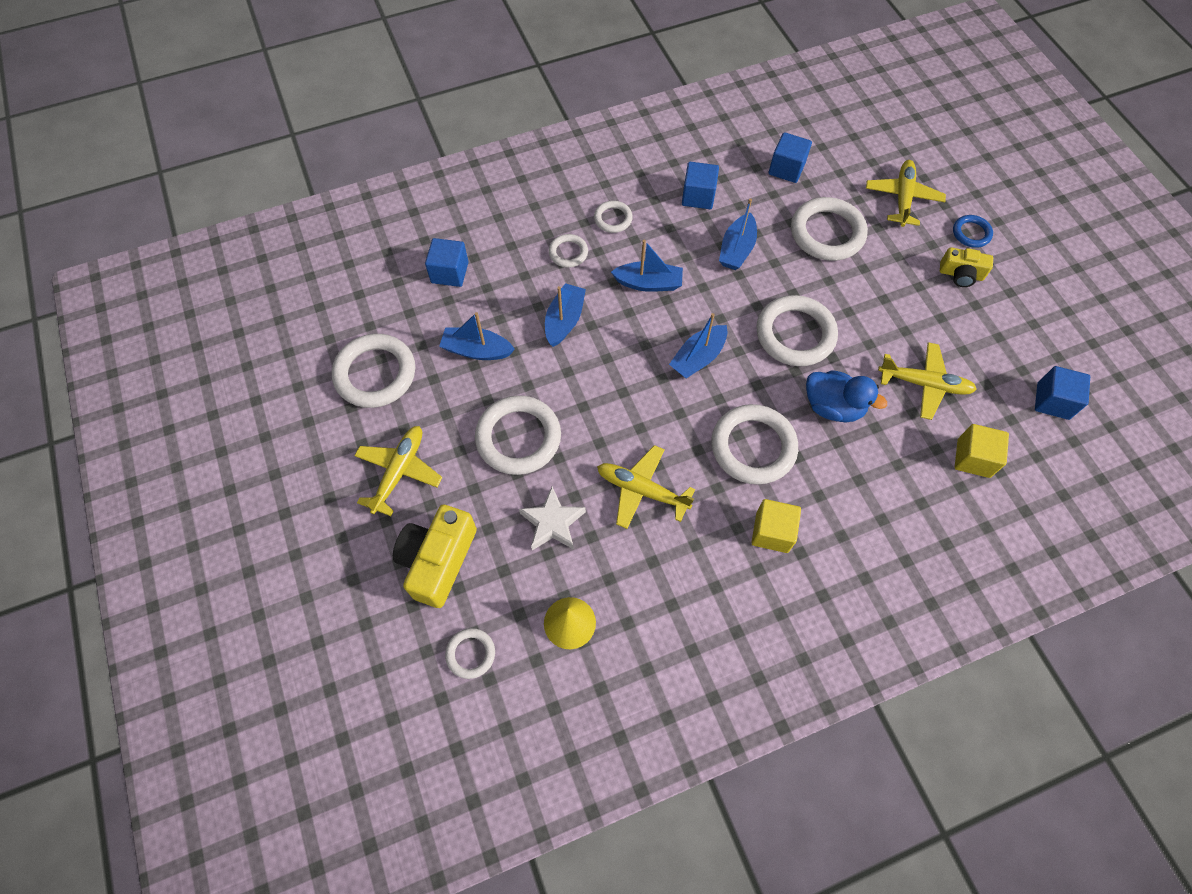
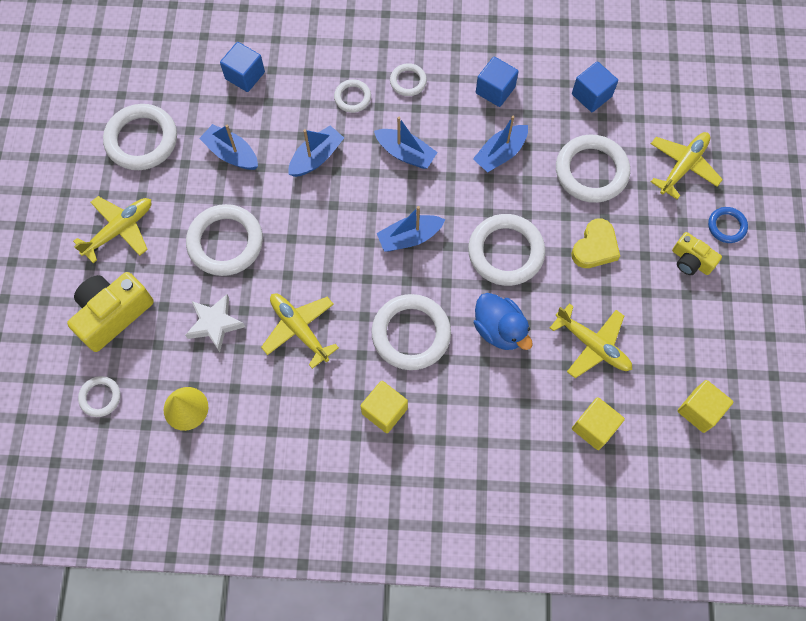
camera: 25 degrees right, 5 degrees up
blue cube [1035,366,1090,420] -> yellow cube [677,380,733,433]
none -> yellow heart [571,219,620,268]

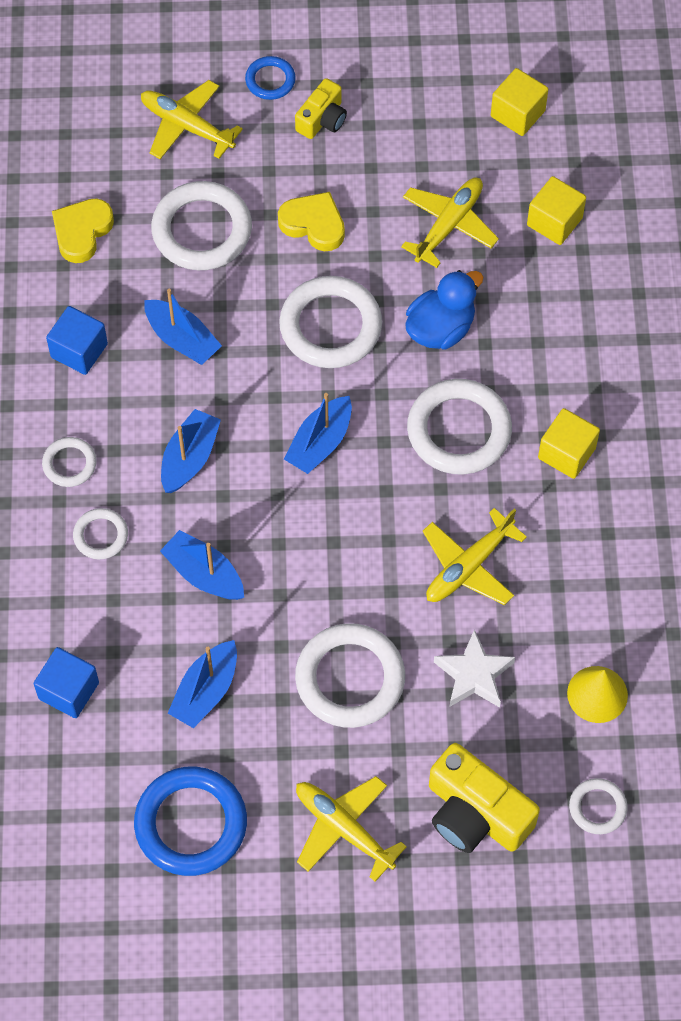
camera: 95 degrees left, 5 degrees down
white ring [103,104,177,170] -> blue ring [134,766,247,876]
blue boat [377,206,446,252] -> blue boat turned 60 degrees clockwise [284,393,352,474]
blue cube [572,61,618,112] -> yellow heart [52,198,114,263]

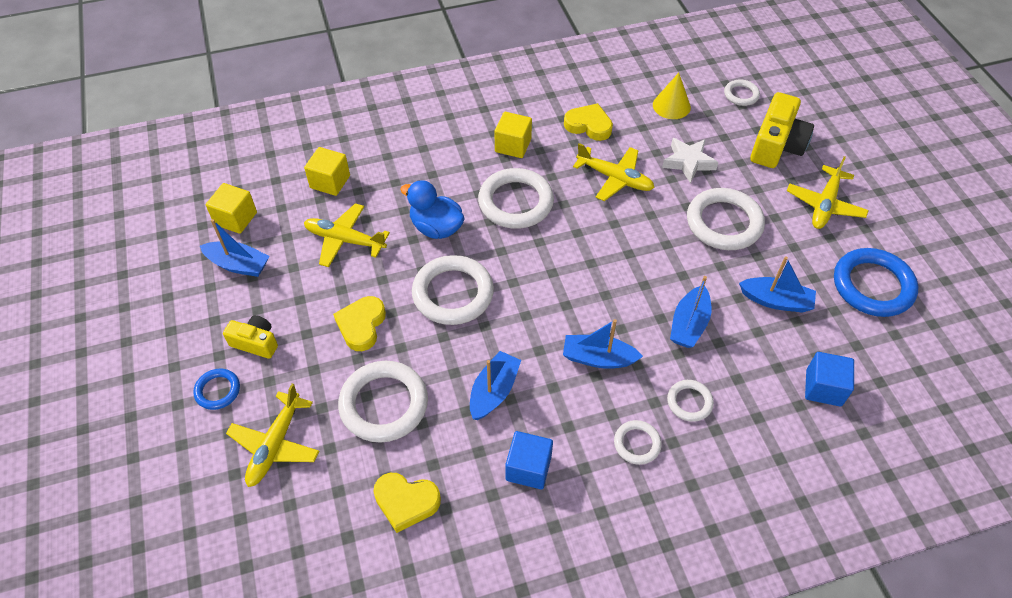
camera: 105 degrees left, 10 degrees down
blue boat [284,393,352,474] -> blue boat moved to [200,219,270,277]
none -> yellow heart [564,103,613,141]

